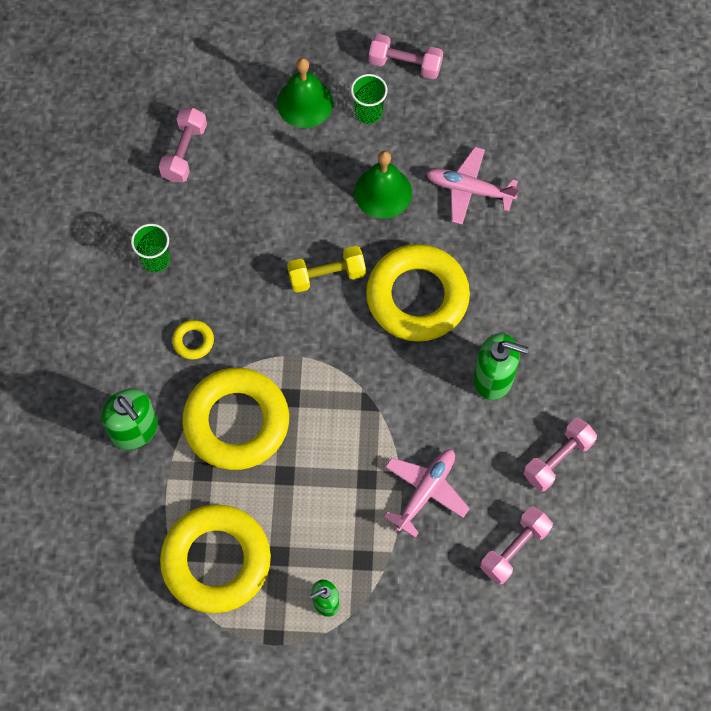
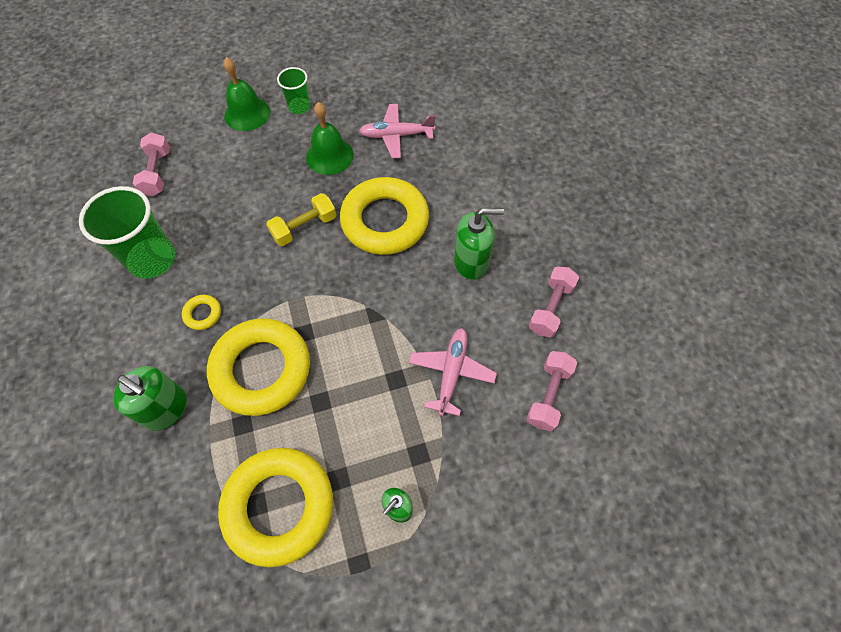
camera: 20 degrees left, 5 degrees down
green cup [131,224,170,273] -> green cup [79,186,175,279], size x1.85
pink dumbbell [369,34,443,79] -> none

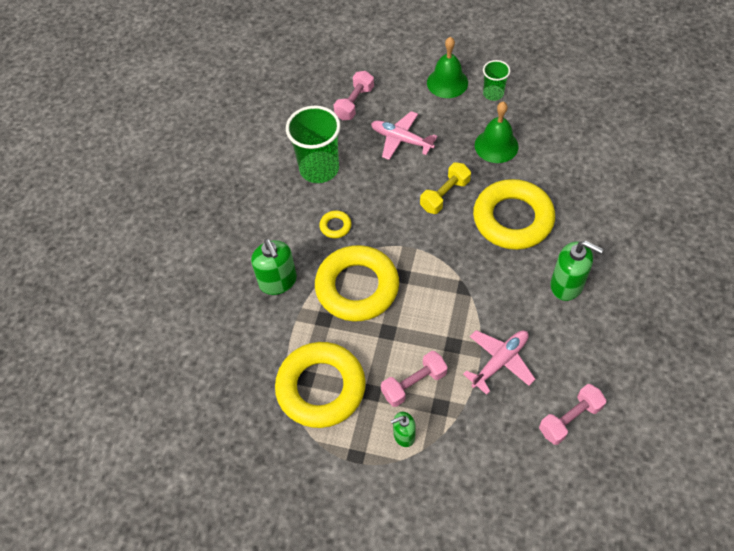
camera: 35 degrees right, 5 degrees down
yellow dumbbell [266,193,336,246] -> yellow dumbbell turned 45 degrees counterclockwise [420,162,471,214]
pink plane [359,104,436,158] -> pink plane moved to [371,111,438,160]
pink dumbbell [529,266,579,338] -> pink dumbbell moved to [381,351,448,407]

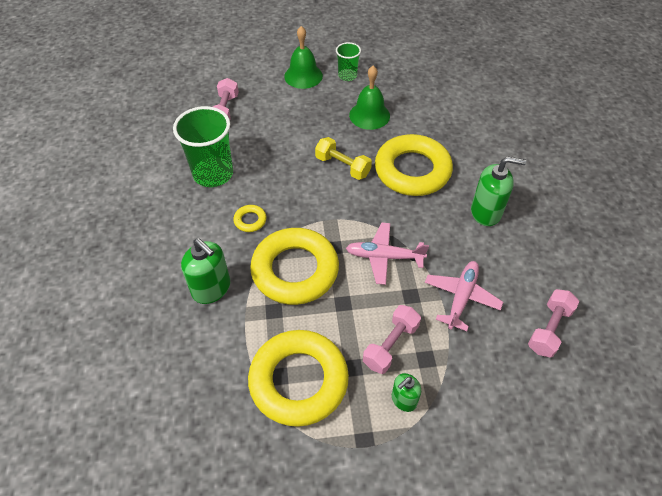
camera: 25 degrees left, 5 degrees down
pink plane [371,111,438,160] -> pink plane moved to [346,222,429,285]
yellow dumbbell [420,162,471,214] -> yellow dumbbell turned 75 degrees counterclockwise [315,137,372,180]

